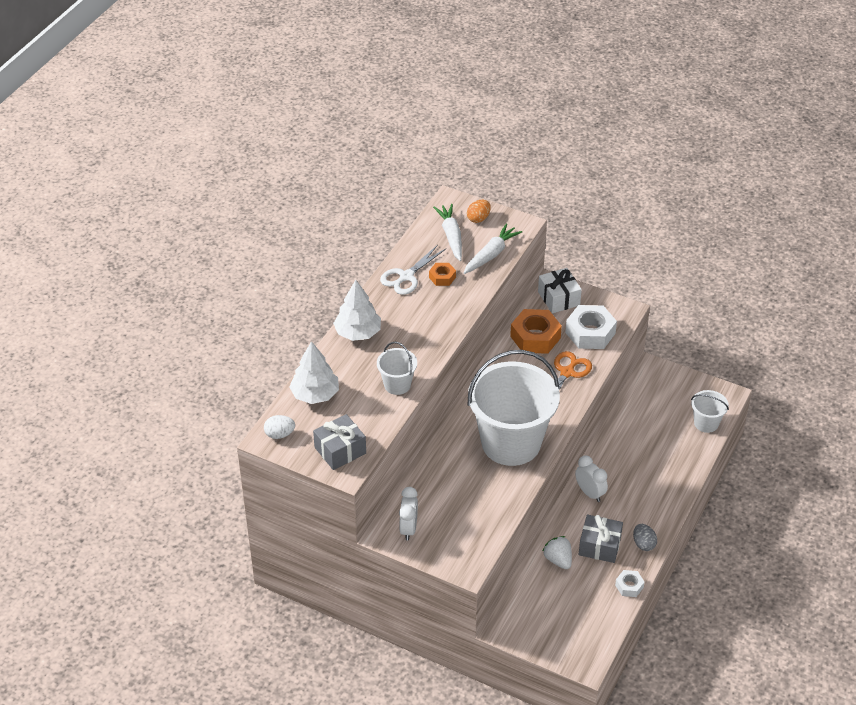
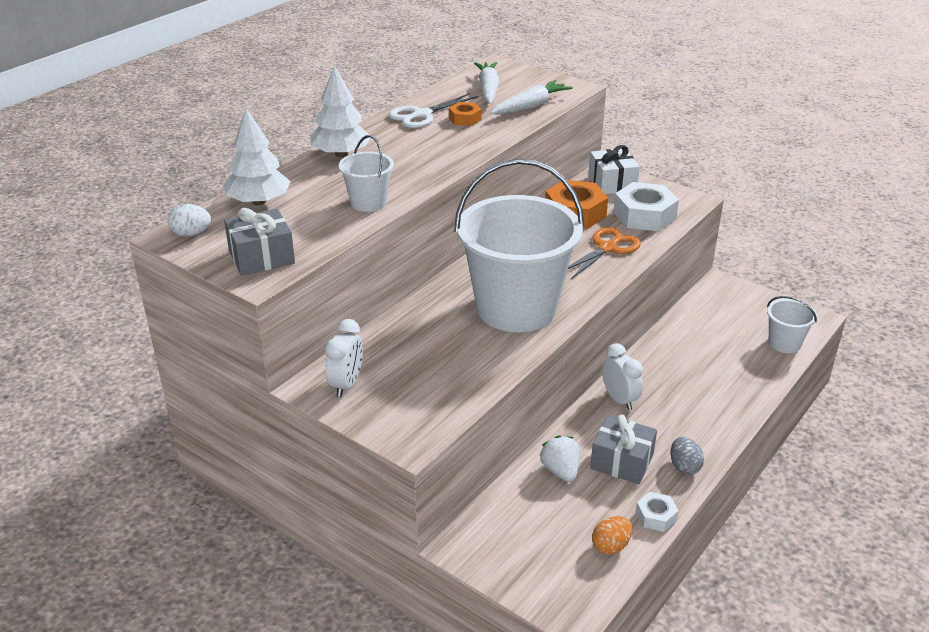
camera: 10 degrees right, 10 degrees down
orange egg [467,200,491,223] -> orange egg moved to [592,516,633,555]

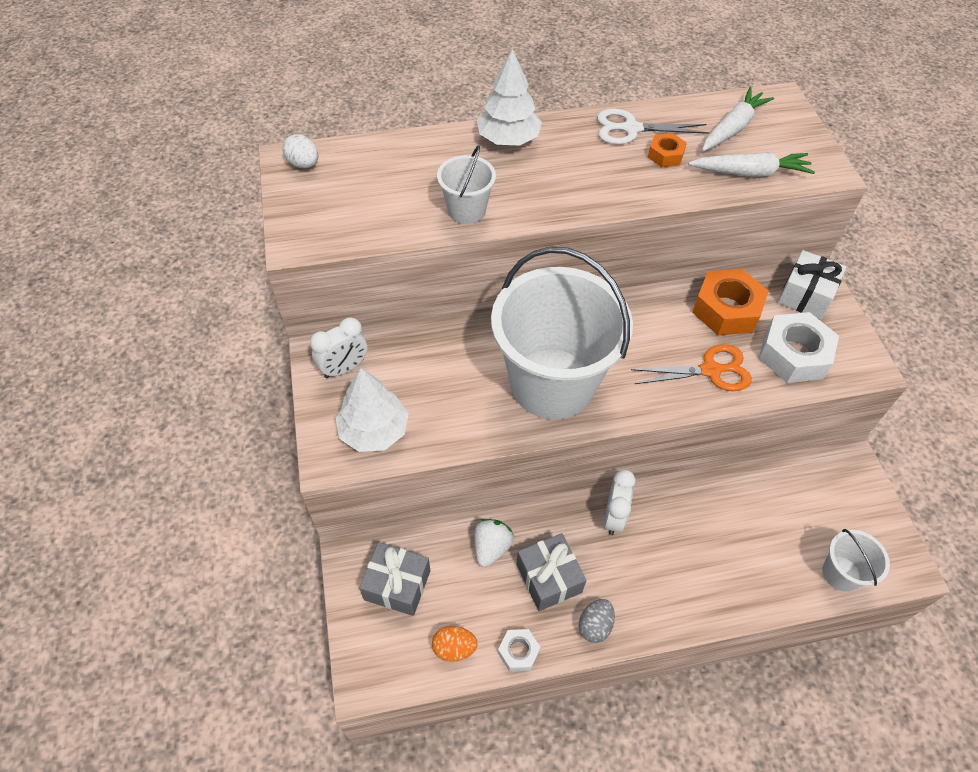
camera: 40 degrees right, 20 degrees up
white tree [224,108,291,205] -> white tree moved to [335,368,409,452]
grey gift [224,208,295,276] -> grey gift moved to [359,542,430,616]

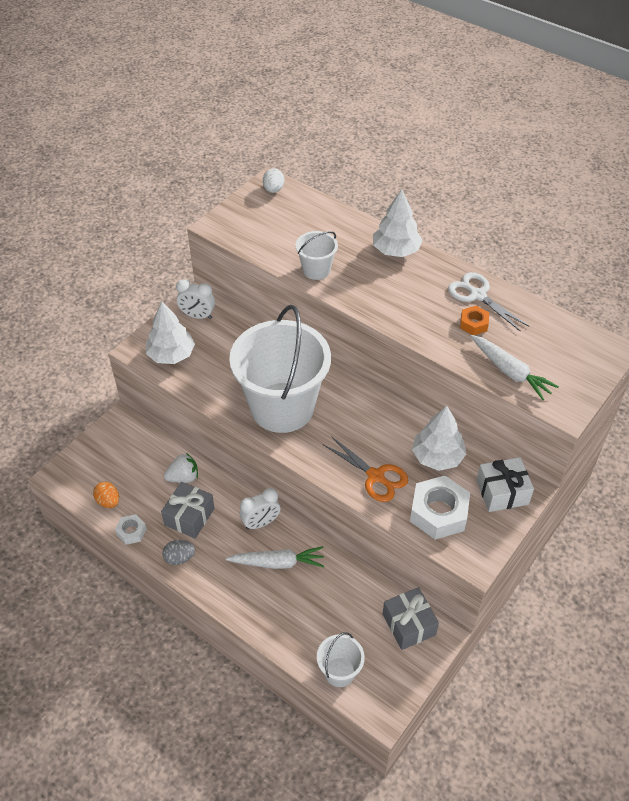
camera: 50 degrees right, 5 degrees down
grey gift [359,542,430,616] -> grey gift moved to [383,587,439,650]
orange nut [692,269,769,335] -> white tree [412,406,466,471]
white carrot [702,87,774,151] -> white carrot moved to [226,546,324,569]

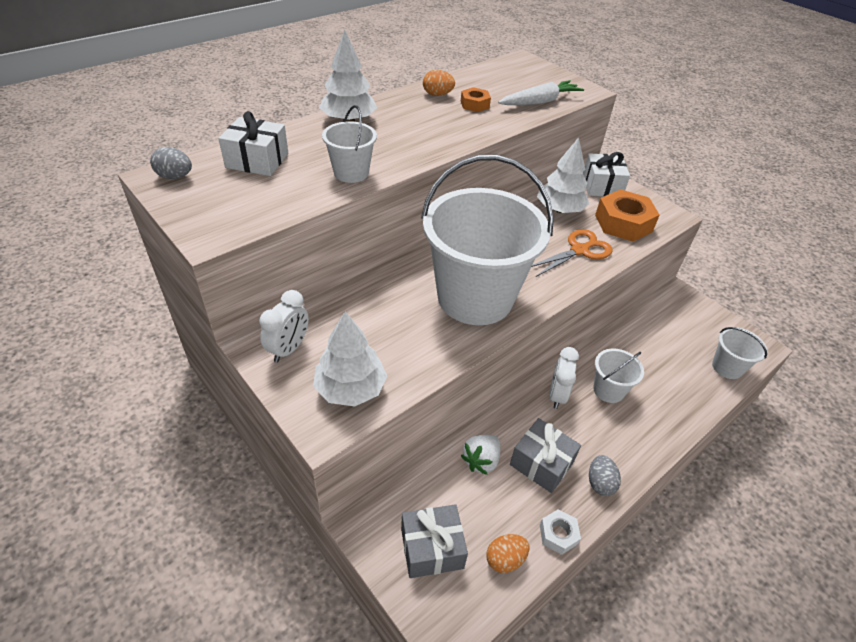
camera: 80 degrees left, 5 degrees down
white strawberry [164,453,198,483] -> white strawberry turned 135 degrees counterclockwise [461,435,500,475]
white carrot [226,546,324,569] -> white bucket [593,348,644,403]
white clock [240,488,281,530] -> white clock turned 150 degrees counterclockwise [549,347,579,409]
white egg [263,168,284,193] -> grey egg [150,147,192,179]
grey gift [383,587,439,650] -> grey gift moved to [401,504,468,578]
white nut [410,475,470,540] -> orange nut [595,189,660,242]
white scissors [448,272,529,332] -> orange egg [423,70,455,96]
none -> white gift [218,111,288,176]

